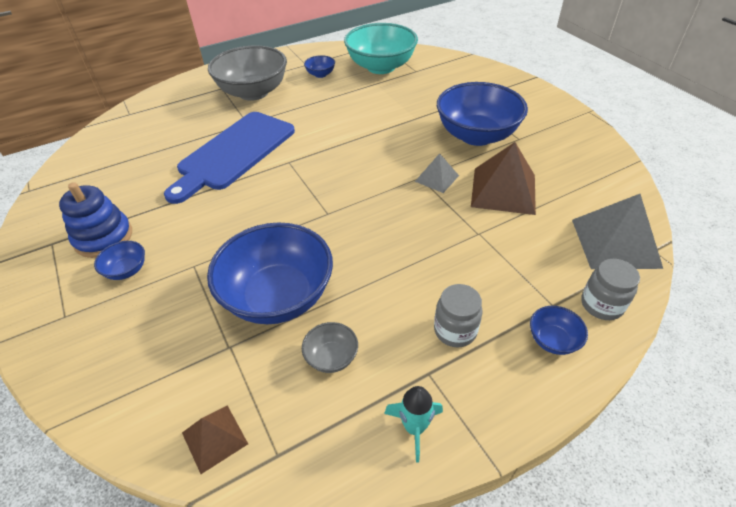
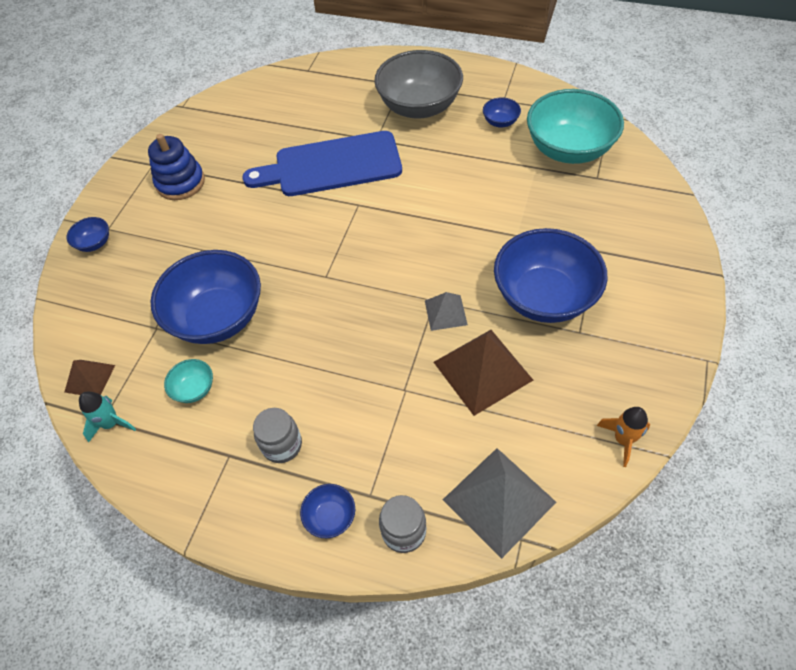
camera: 50 degrees right, 10 degrees up
blue bowl [94,241,145,280] -> blue bowl moved to [67,217,109,252]
grey bowl [302,322,358,373] -> turquoise bowl [164,359,213,403]
turquoise rocket [384,386,443,462] -> turquoise rocket moved to [79,392,136,442]
none -> orange rocket [597,407,650,467]

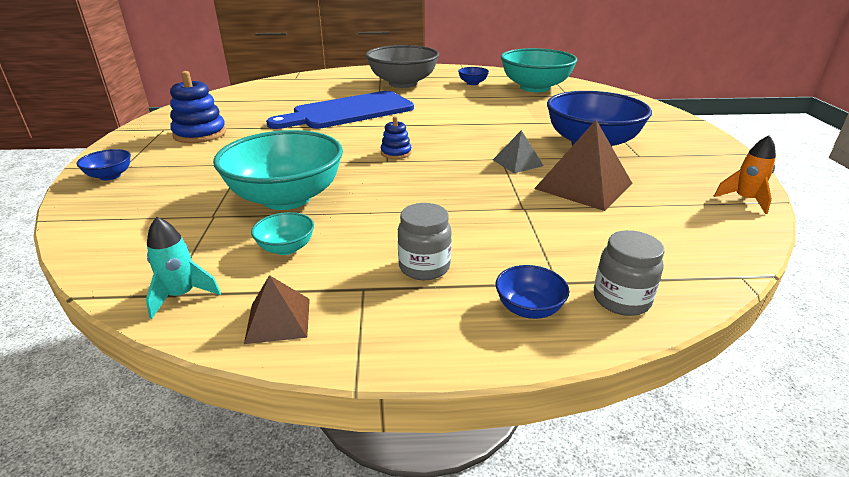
camera: 25 degrees left, 25 degrees down
brown pyramid [64,360,115,395] -> brown pyramid moved to [244,275,310,344]
blue bowl [151,250,261,344] -> turquoise bowl [213,130,343,210]
grey pyramid [443,448,556,559] -> none
none -> blue stacking toy [381,116,412,159]

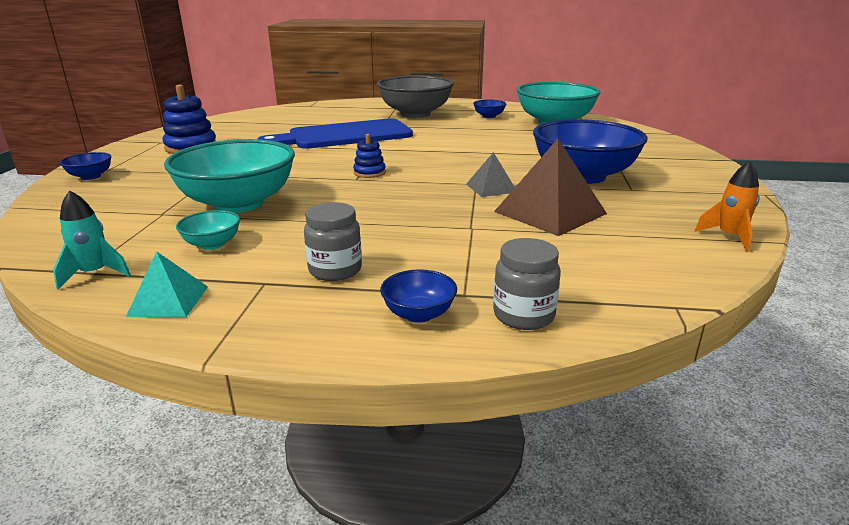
camera: 10 degrees right, 5 degrees down
brown pyramid [244,275,310,344] -> turquoise pyramid [126,251,208,317]

